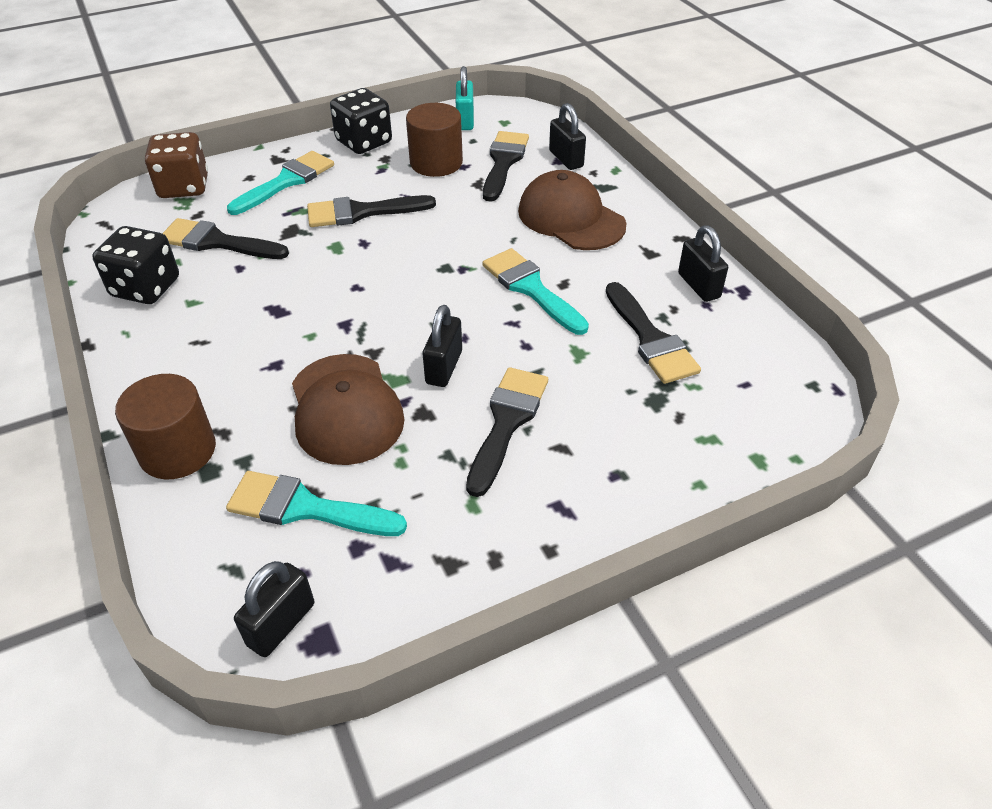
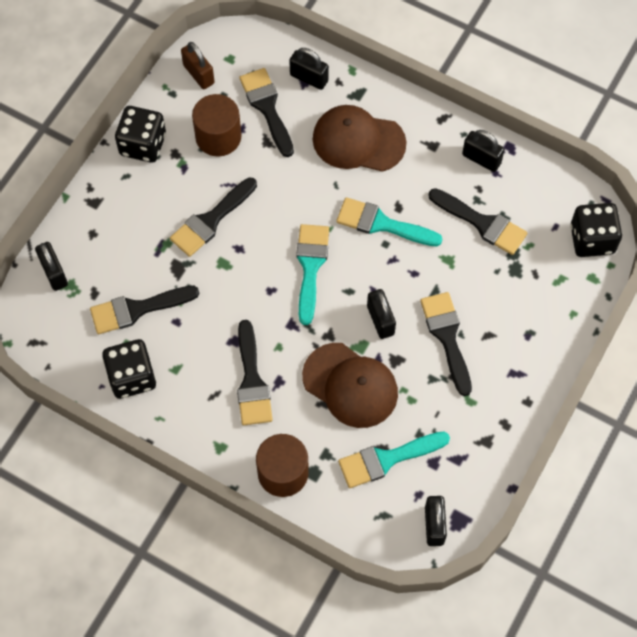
camera: 35 degrees left, 20 degrees up
brown dice [145,132,208,198] -> black padlock [35,242,68,291]
turquoise brush [227,151,334,215] -> turquoise brush moved to [296,224,329,325]
turquoise padlock [456,66,474,130] -> brown padlock [181,42,215,89]
none -> black brush [237,320,273,425]
none -> black dice [570,203,622,257]

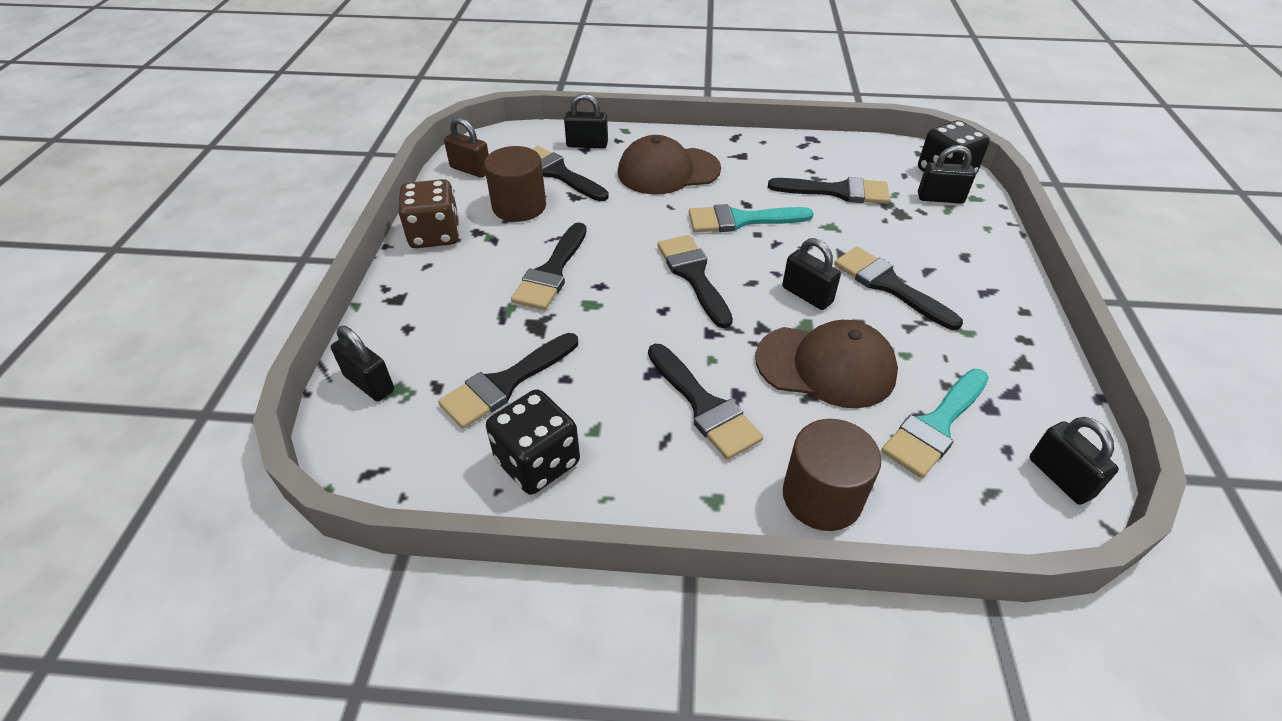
camera: 25 degrees left, 20 degrees down
black dice [115,106,166,163] -> brown dice [398,179,459,248]
turquoise brush [296,224,329,325] -> black brush [657,235,733,328]
black padlock [462,130,505,172] -> black padlock moved to [918,145,976,204]

